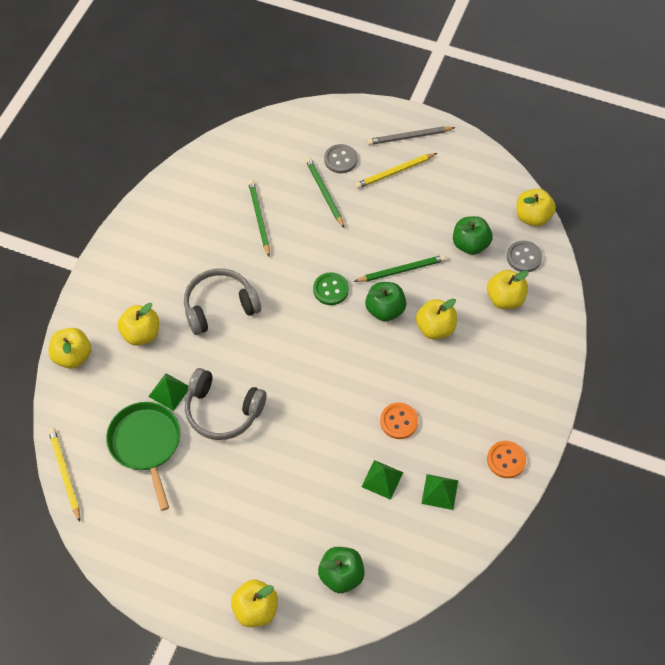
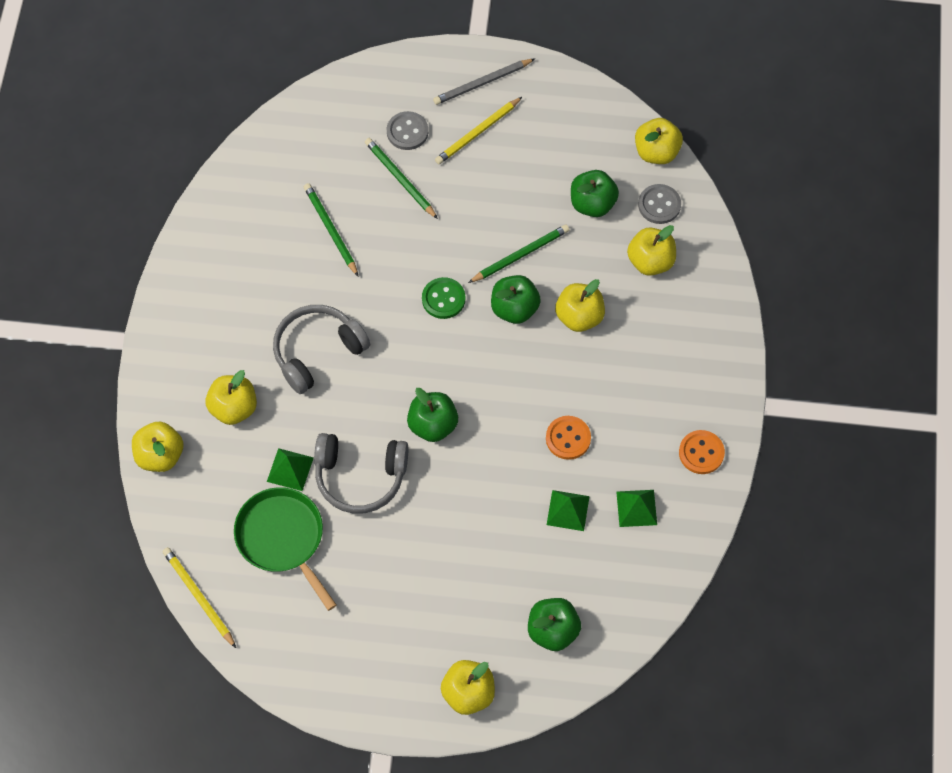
camera: 15 degrees left, 5 degrees up
none -> green apple [407,388,458,442]

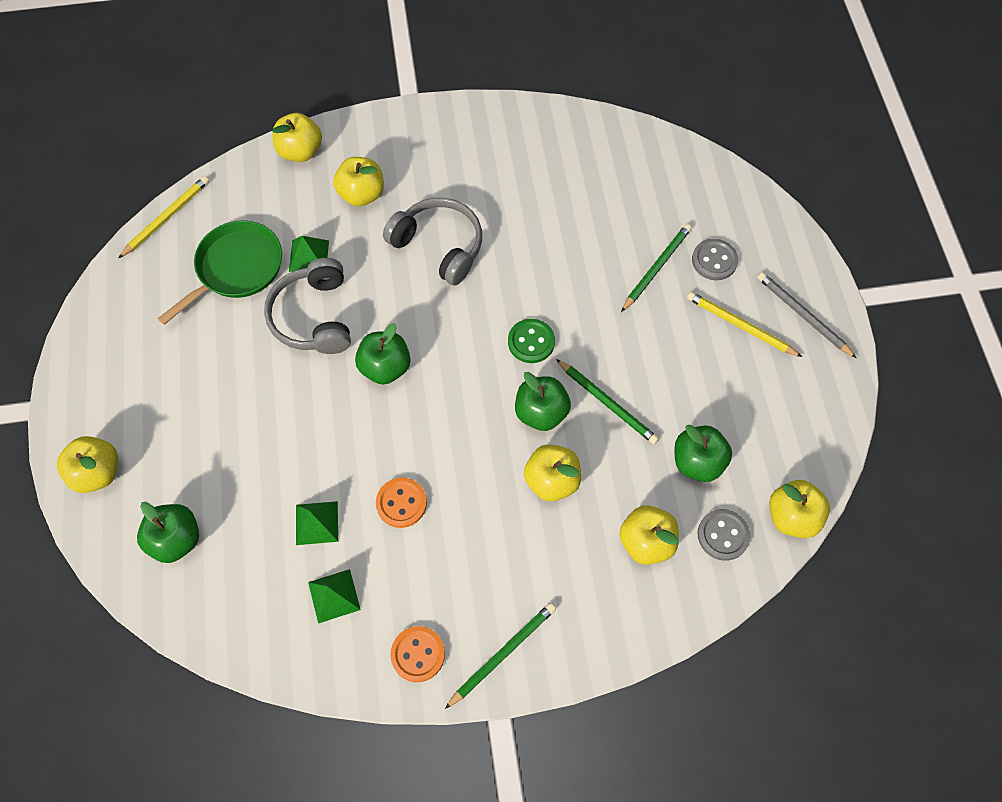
camera: 75 degrees right, 0 degrees up
green pencil [304,183,358,276] -> green pencil moved to [445,603,556,709]

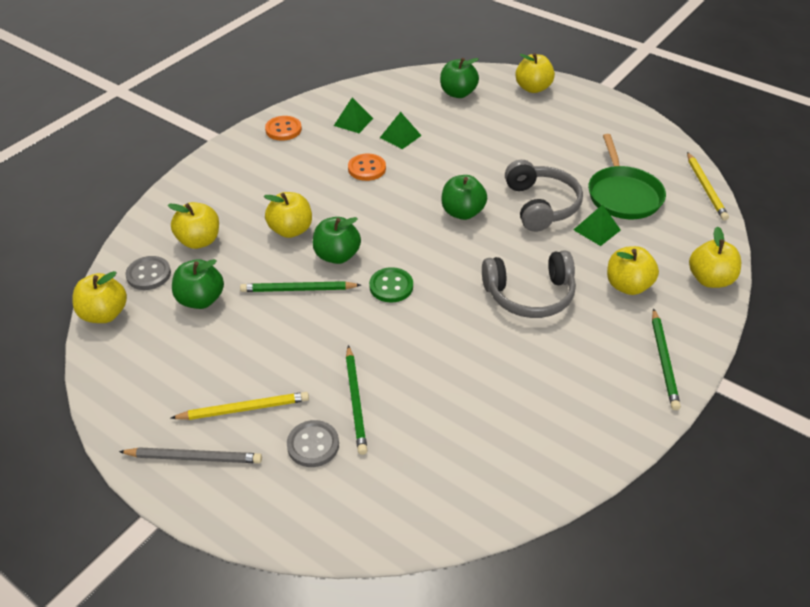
camera: 135 degrees right, 20 degrees down
grey headphones [264,258,351,354] -> grey headphones turned 45 degrees clockwise [505,160,583,232]
green pencil [445,603,556,709] -> green pencil moved to [652,308,681,410]

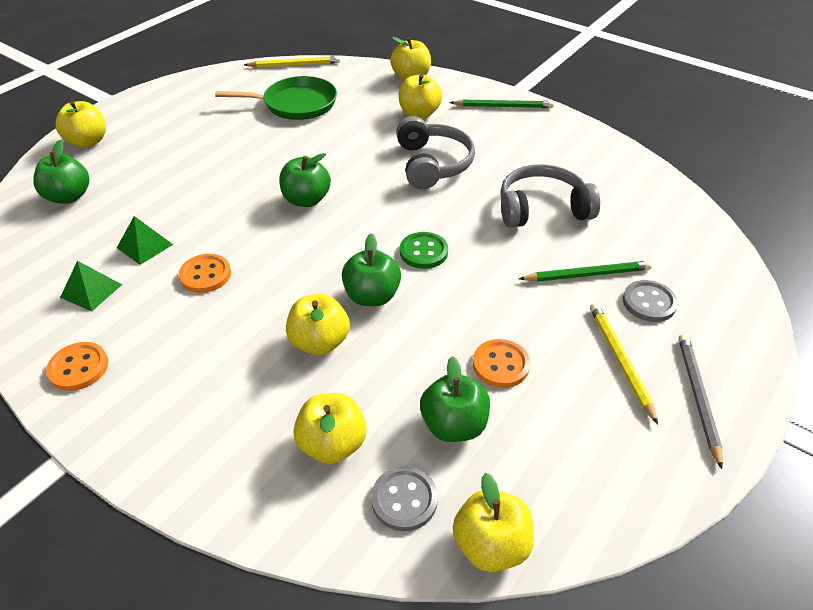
camera: 90 degrees left, 0 degrees up
green pencil [240,281,361,292] -> none
grey headphones [505,160,583,232] -> grey headphones moved to [500,164,600,228]
green pyramid [574,204,621,246] -> none
none -> orange button [473,339,530,388]

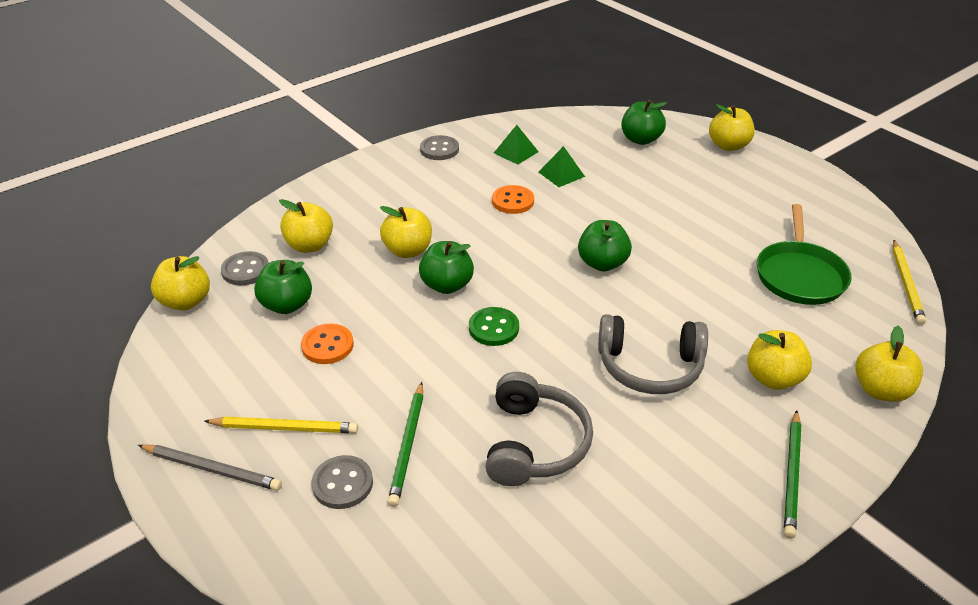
camera: 105 degrees right, 5 degrees down
orange button [46,342,108,391] -> grey button [420,135,459,160]

